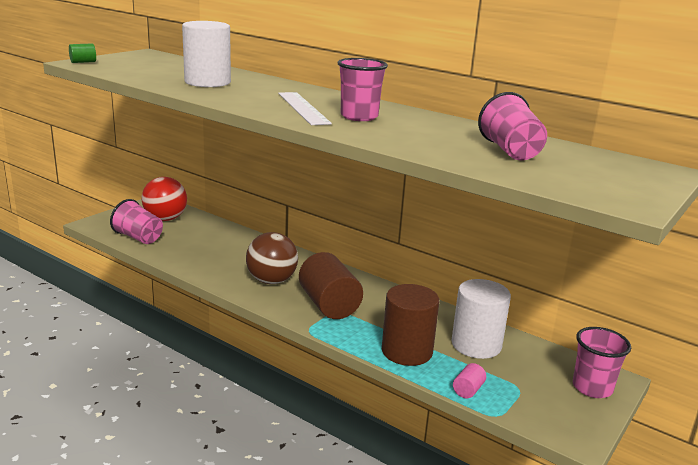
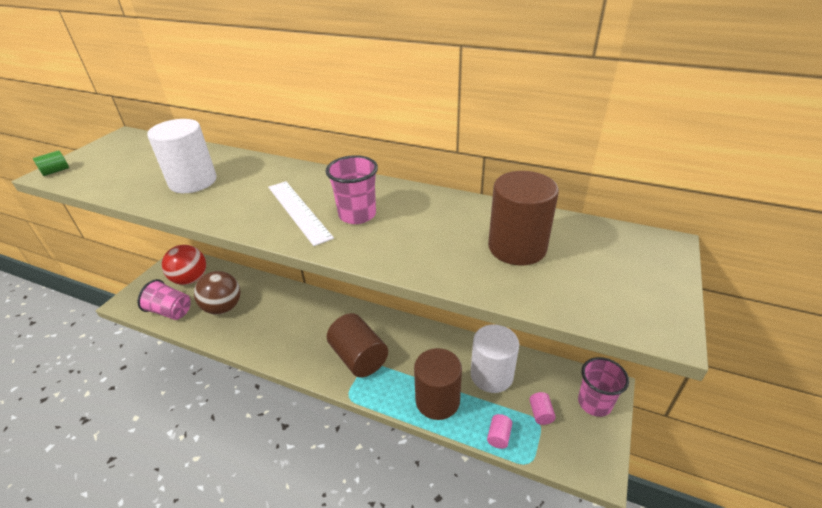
camera: 10 degrees left, 15 degrees up
brown ball [246,232,298,284] -> brown ball moved to [194,271,241,314]
pink cup [478,92,547,160] -> brown cylinder [488,171,559,265]
none -> pink cylinder [529,392,556,425]

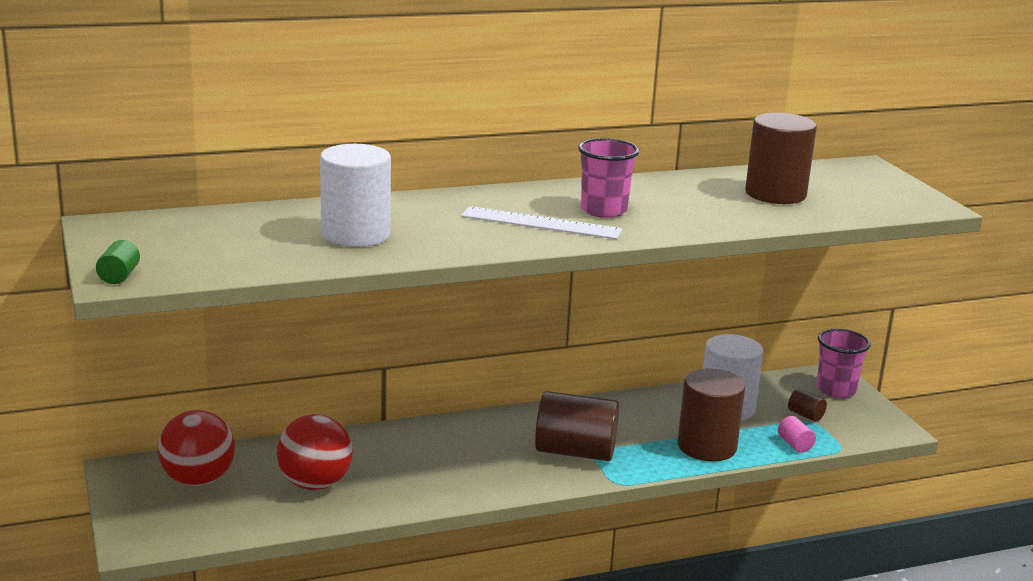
camera: 45 degrees left, 15 degrees down
pink cup [137,279,191,320] -> none
brown ball [194,271,241,314] -> red ball [277,414,353,490]
pink cylinder [529,392,556,425] -> brown cylinder [788,389,827,422]

